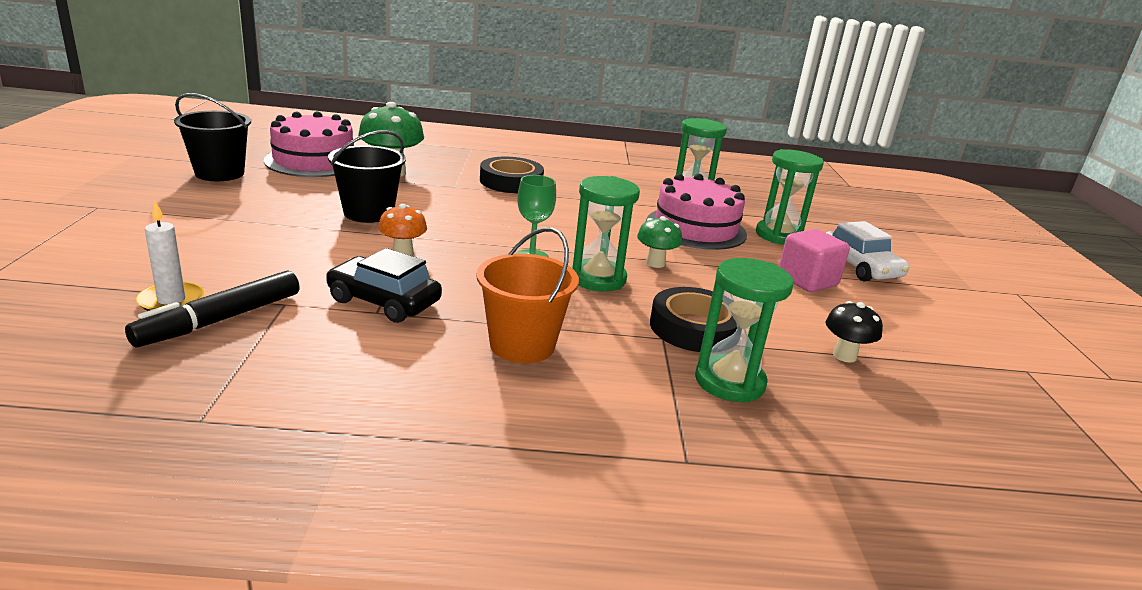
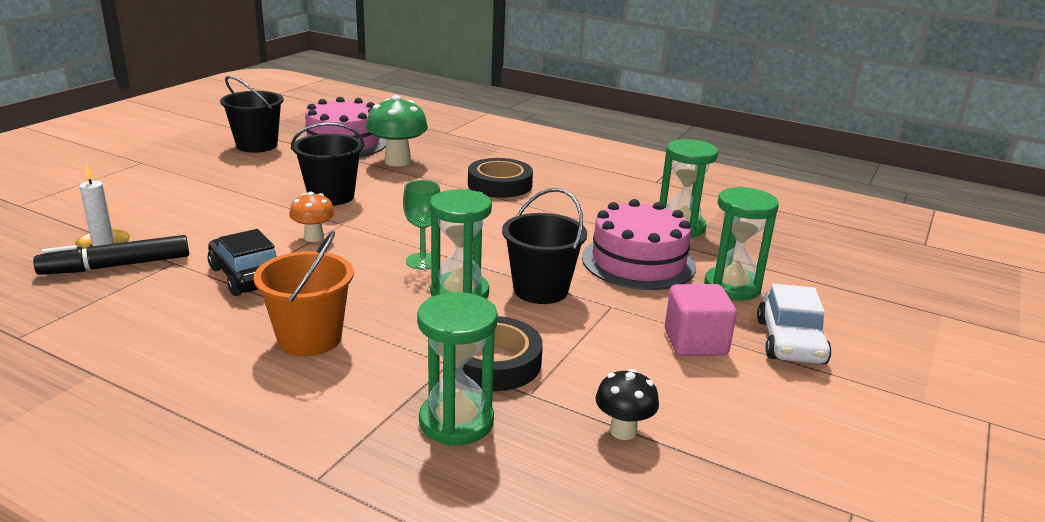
camera: 30 degrees right, 0 degrees up
green mushroom [637,216,682,268] -> black bucket [502,188,587,304]

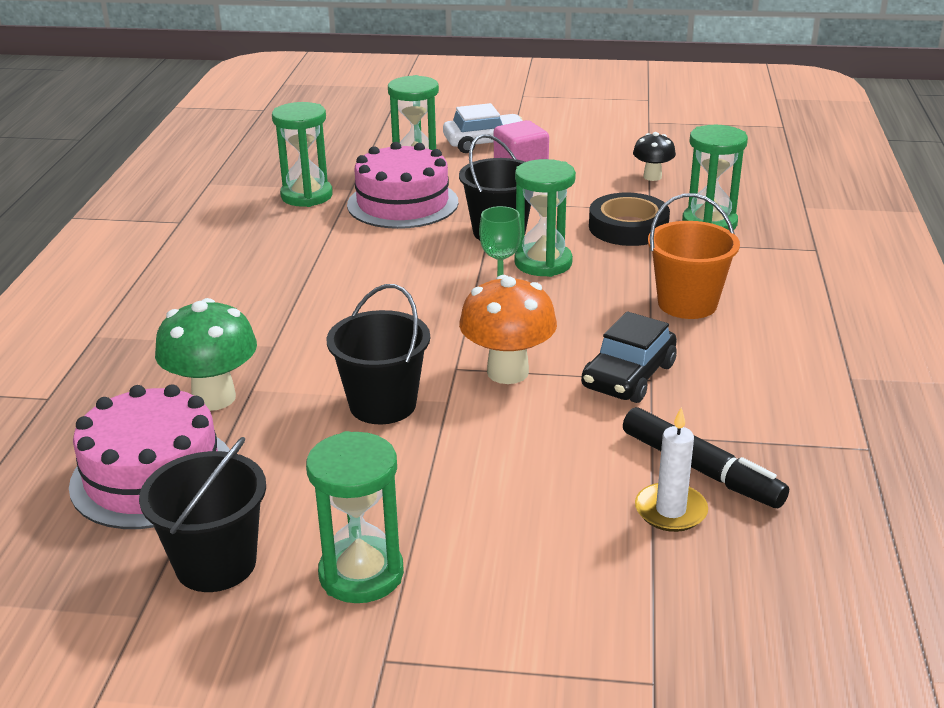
camera: 110 degrees left, 5 degrees up
orange mushroom [289,192,335,242] -> orange mushroom [459,275,557,384], size x1.70
black tape [468,158,533,198] -> none
none -> green hourglass [306,431,404,603]

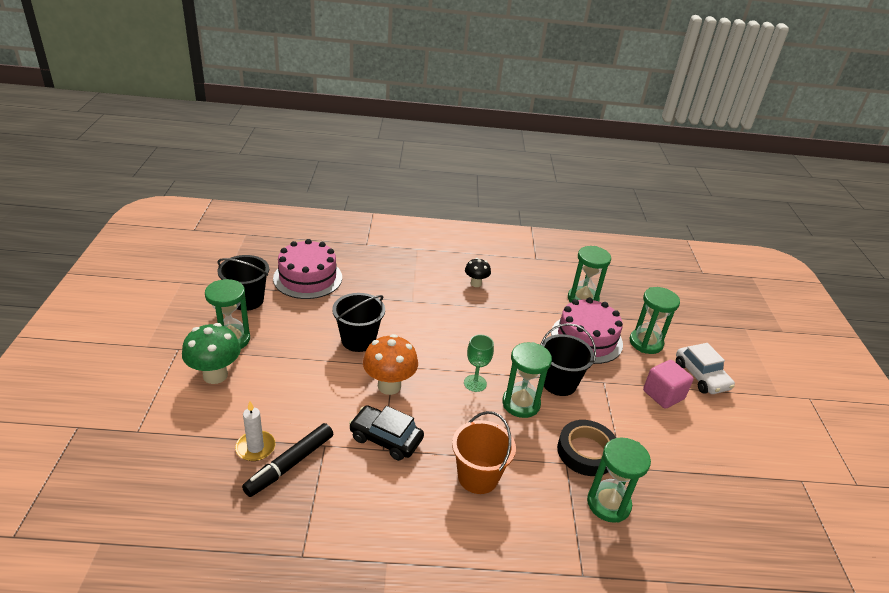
camera: 80 degrees right, 5 degrees up
green mushroom [155,298,257,411] -> green mushroom moved to [182,323,241,384]
black mushroom [633,132,676,181] -> black mushroom moved to [465,258,491,287]

